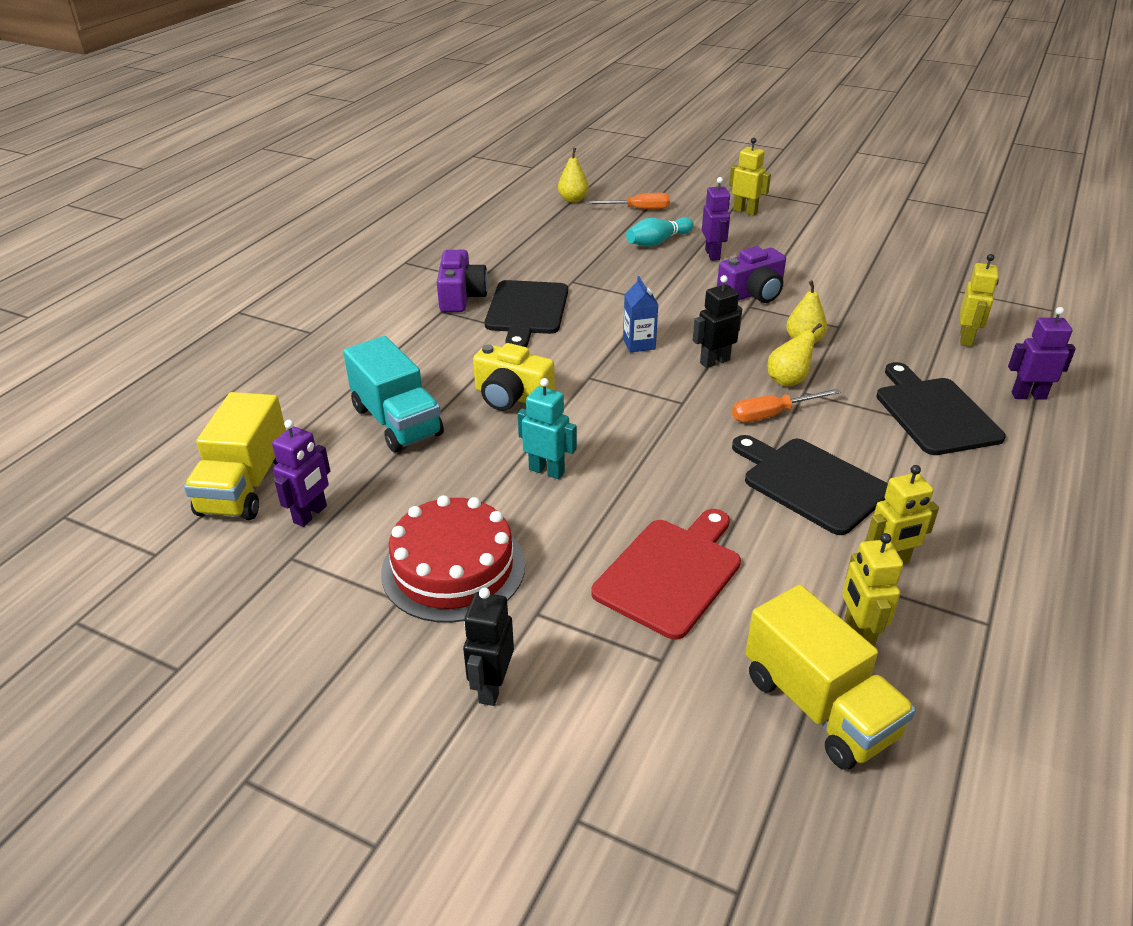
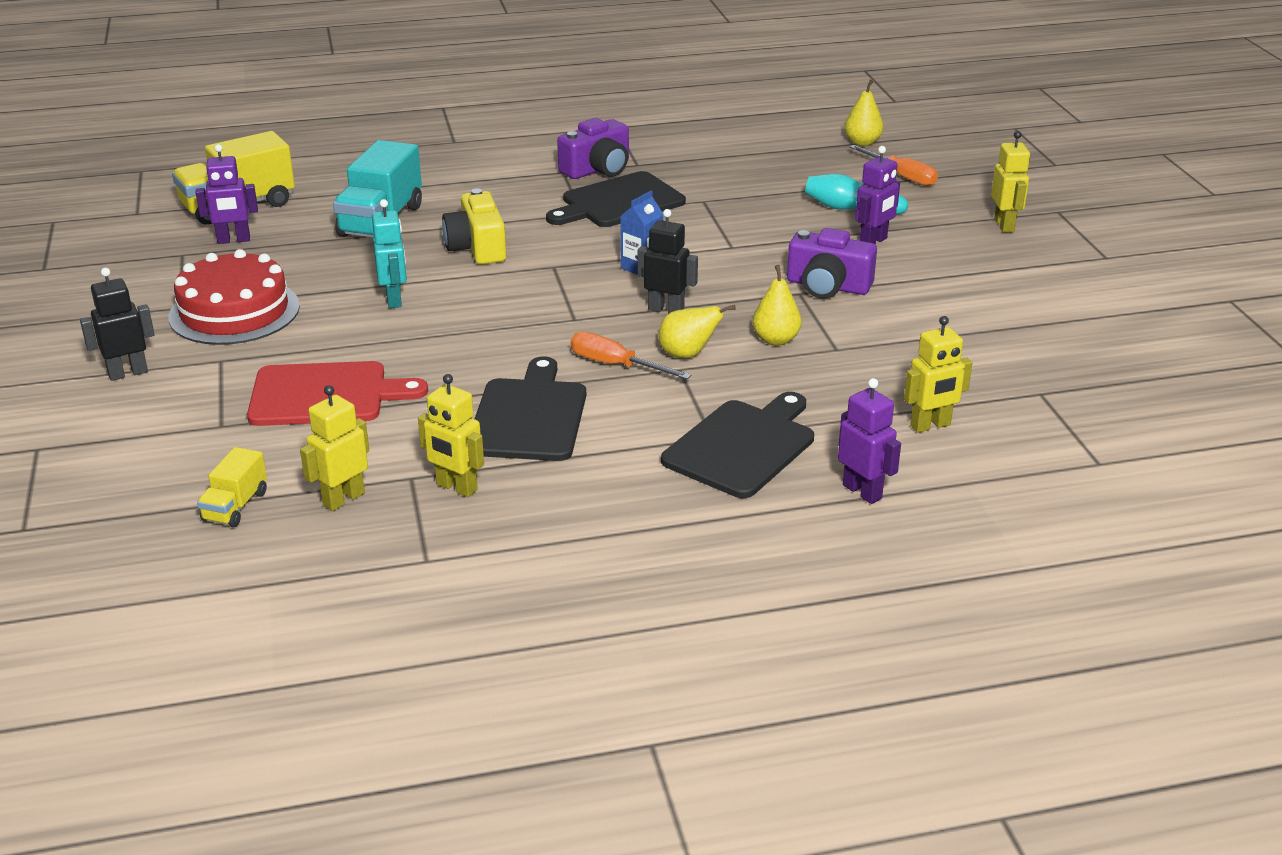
camera: 50 degrees right, 5 degrees down
yellow truck [745,585,916,770] -> yellow truck [197,447,267,527], size x0.53

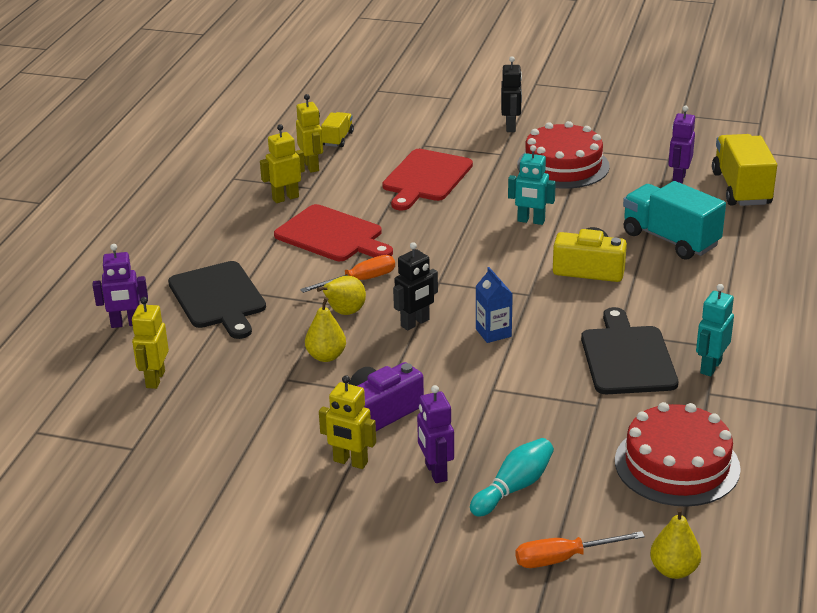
camera: 120 degrees right, 0 degrees up
yellow truck [197,447,267,527] -> yellow truck turned 60 degrees clockwise [321,112,354,147]
black cutting board [475,356,586,461] -> red cutting board [274,204,393,261]
purple camera [557,118,629,179] -> turquoise robot [696,284,734,376]
yellow robot [991,131,1030,233] -> yellow robot moved to [319,375,376,469]
none -> red cake [615,402,741,507]

